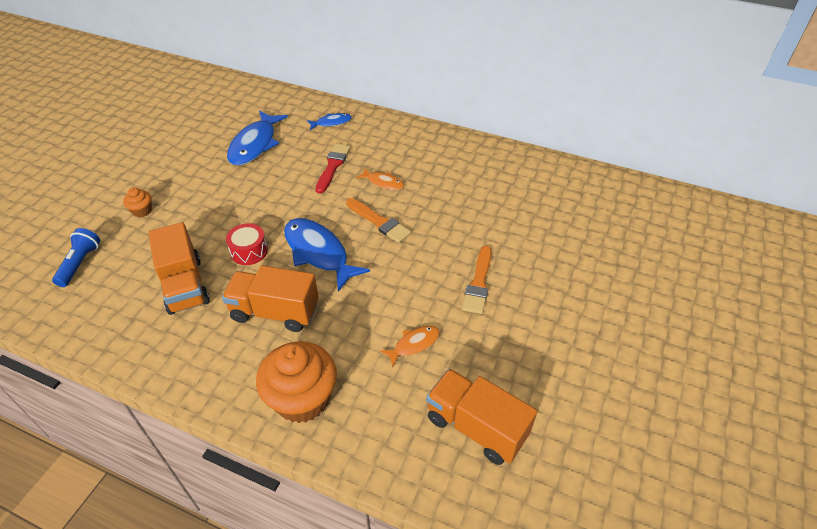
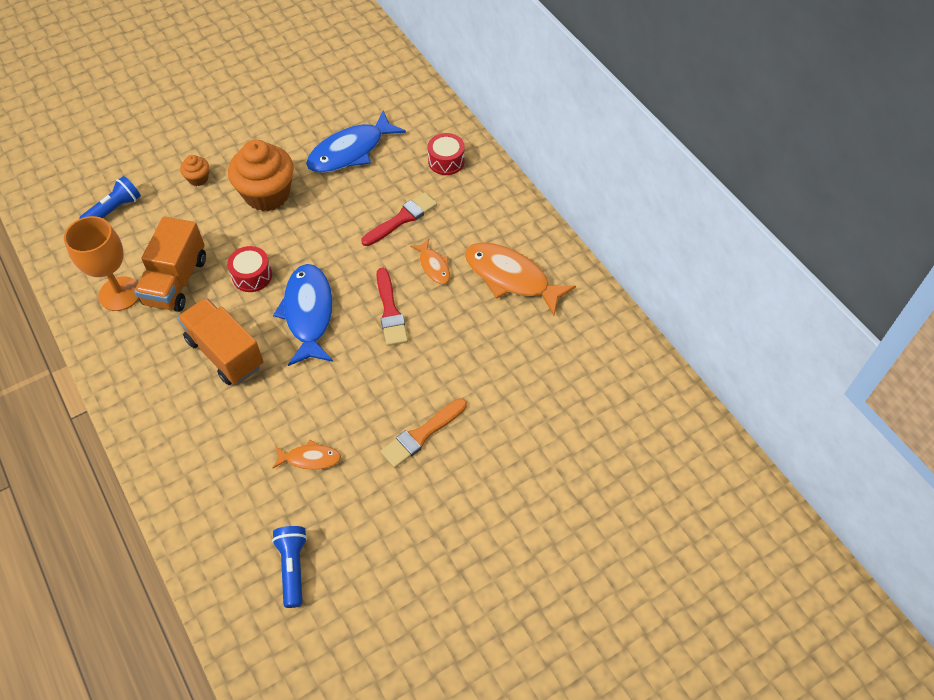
camera: 35 degrees right, 10 degrees up
orange cupcake [256,341,337,423] -> orange cupcake moved to [228,140,294,211]
blue fish [307,113,352,130] -> red drum [428,133,465,175]
orange brush [346,198,411,243] -> red brush [376,268,408,346]
orange truck [426,369,537,465] -> blue flashlight [272,526,307,608]
none -> orange goblet [64,216,139,311]
none -> orange fish [465,242,576,316]

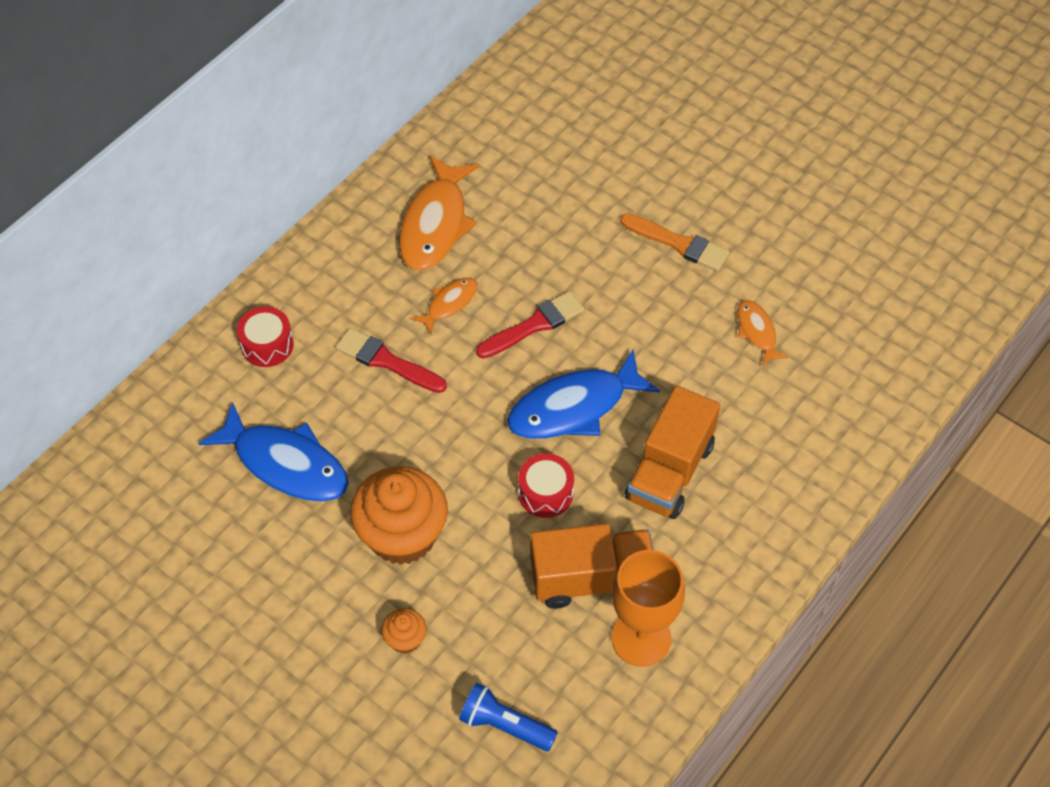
camera: 110 degrees left, 0 degrees up
blue flashlight [272,526,307,608] -> none

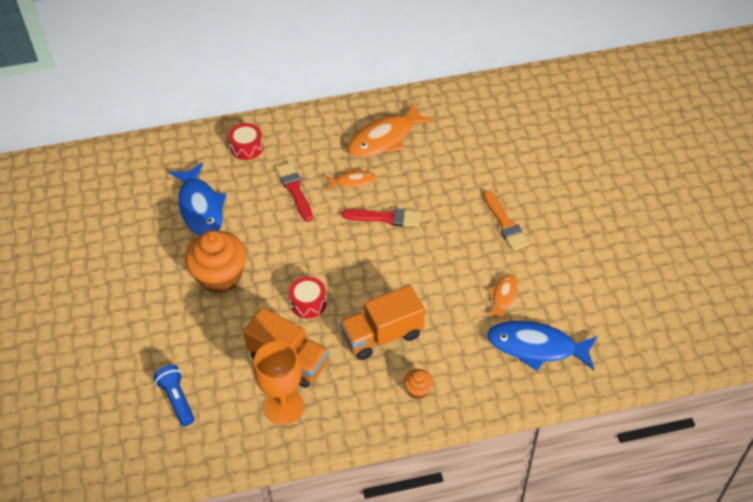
camera: 40 degrees right, 5 degrees down
orange cupcake [382,608,427,654] -> orange cupcake moved to [404,369,433,399]
blue fish [507,350,660,439] -> blue fish moved to [487,321,598,371]

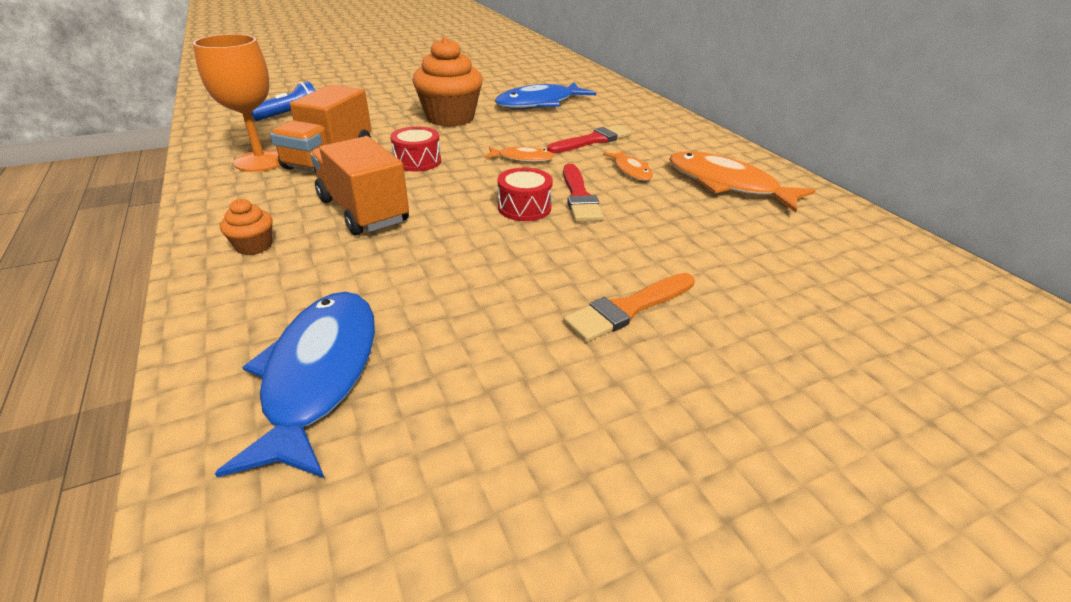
camera: 75 degrees right, 15 degrees down
red drum [229,123,263,160] -> red drum moved to [497,168,553,221]
orange fish [487,274,518,320] -> orange fish moved to [484,146,555,162]

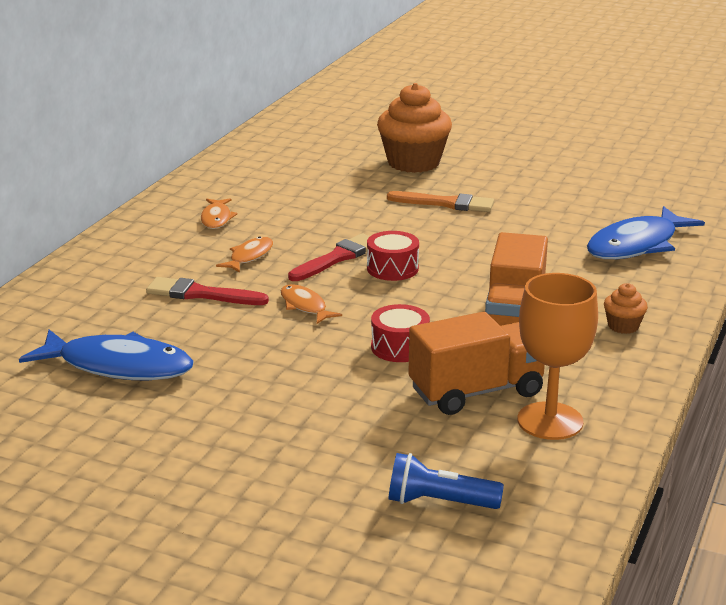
camera: 130 degrees left, 10 degrees down
orange cupcake [412,37,483,127] -> orange cupcake moved to [377,83,452,173]
orange fish [669,151,815,213] -> orange fish [201,198,237,229], size x0.52

